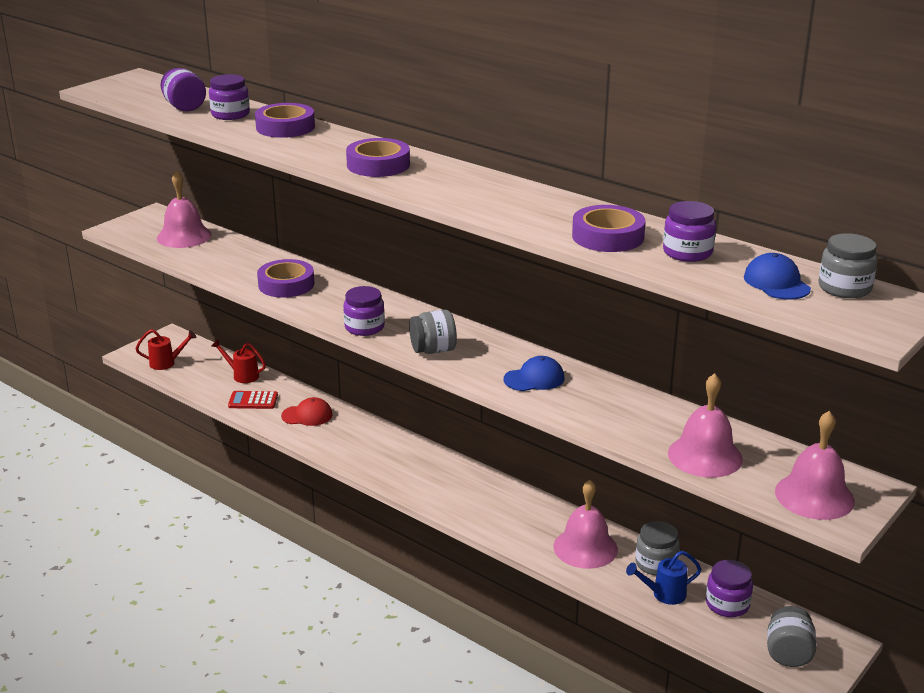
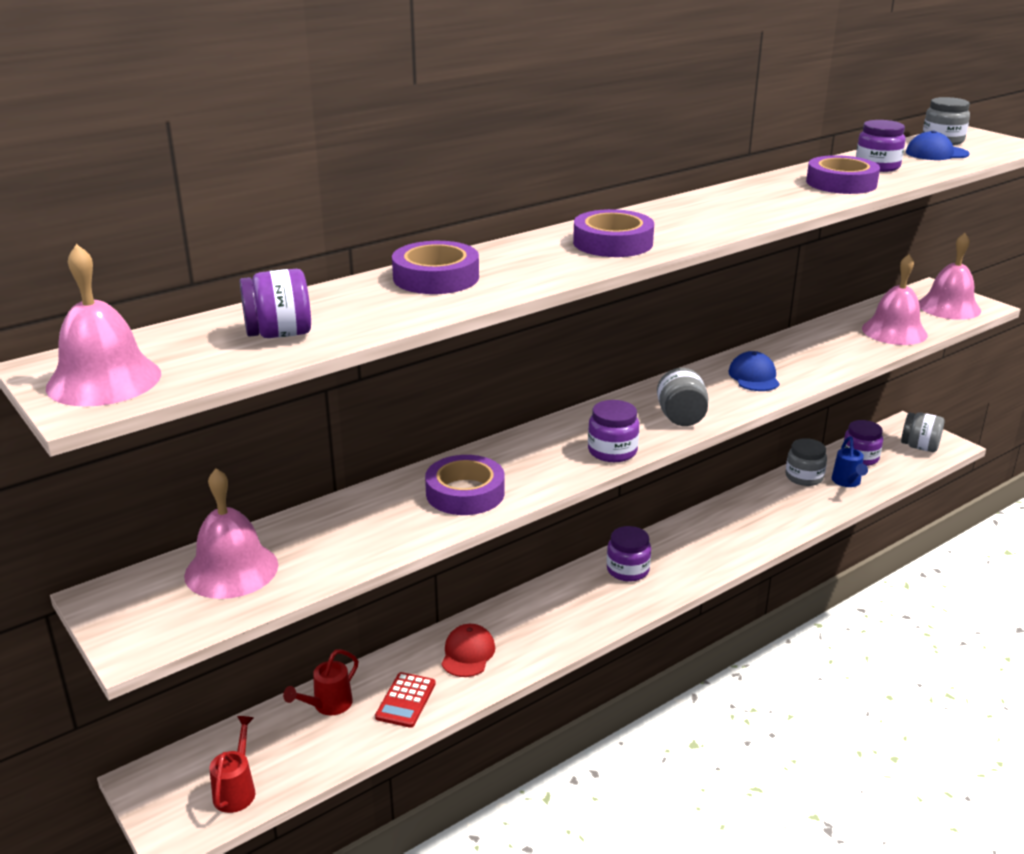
camera: 75 degrees left, 0 degrees up
purple jar [209,74,250,120] -> purple jar moved to [607,526,651,581]
pink bell [553,480,618,569] -> pink bell moved to [46,244,161,407]

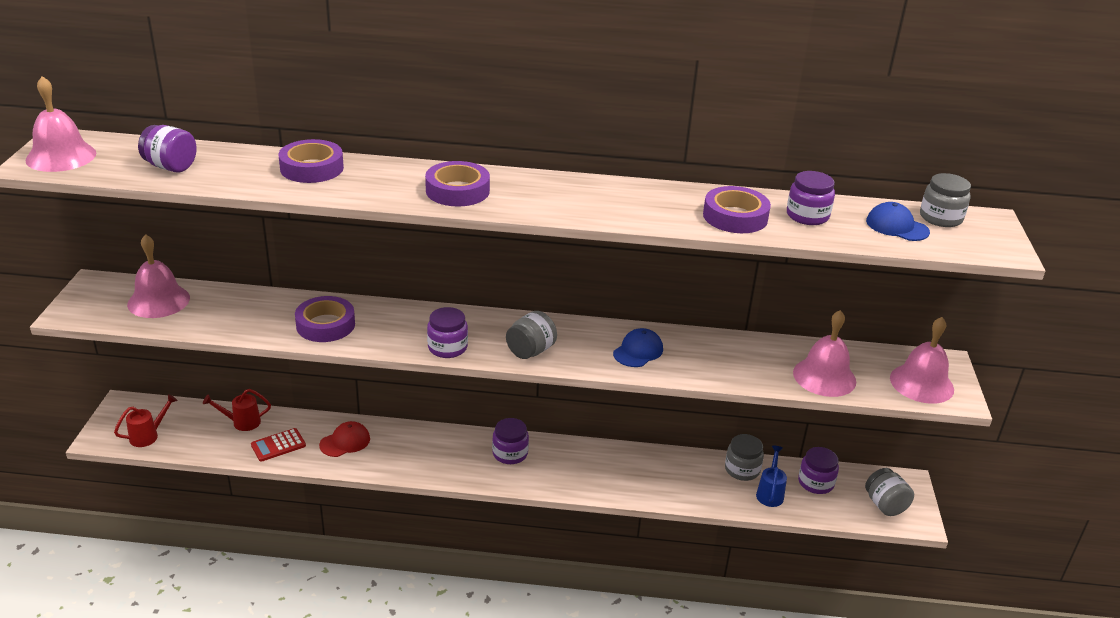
camera: 40 degrees right, 5 degrees up
blue watering can [832,436,868,487] -> blue watering can turned 150 degrees clockwise [756,446,787,507]

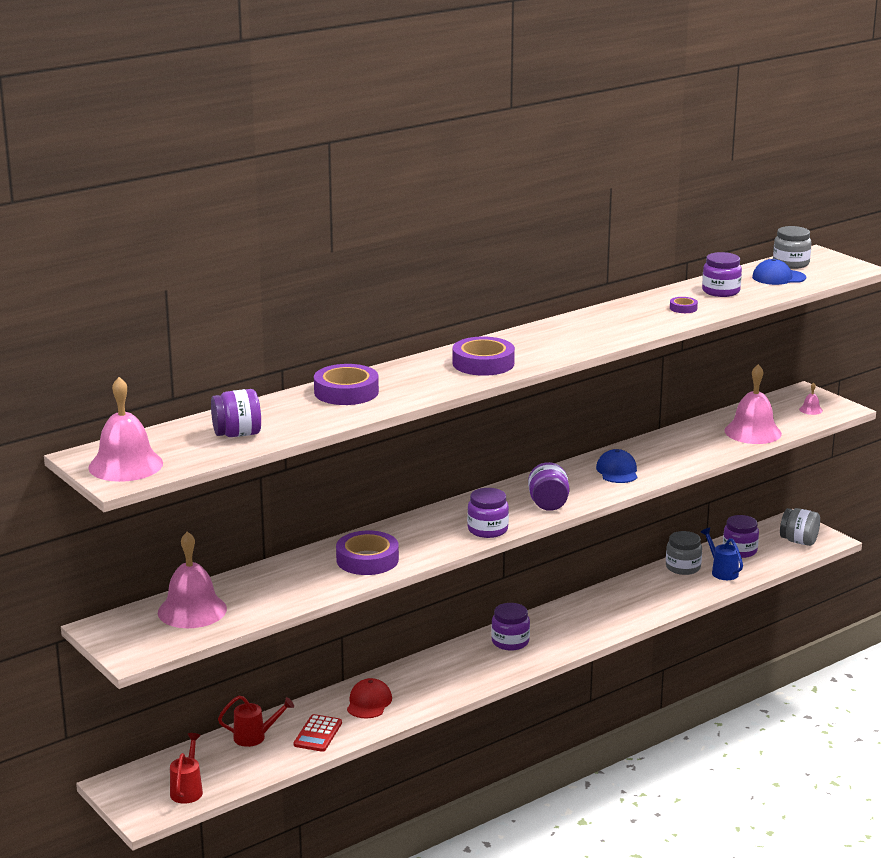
camera: 40 degrees left, 10 degrees down
red watering can [203,389,271,431] -> red watering can turned 135 degrees counterclockwise [218,696,294,747]
grey jar [506,311,557,359] -> purple jar [528,462,569,511]
purple tape [703,186,771,233] -> purple tape [670,297,698,313], size x0.48
pink bell [890,317,954,404] -> pink bell [799,382,823,415], size x0.42

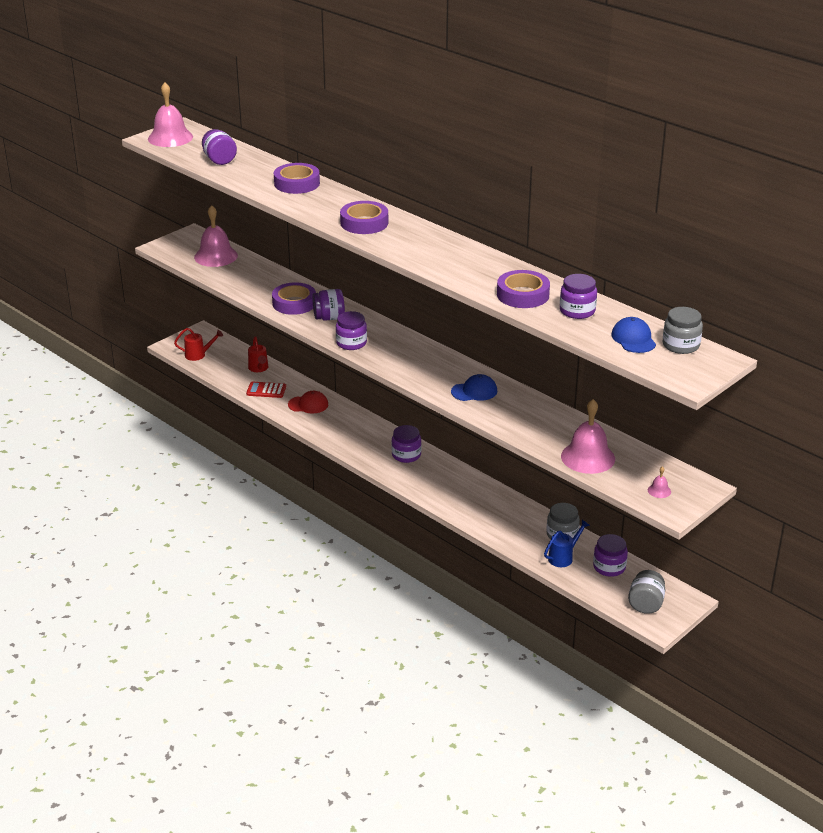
camera: 80 degrees right, 10 degrees up
purple jar [528,462,569,511] -> purple jar moved to [312,289,345,321]
purple tape [670,297,698,313] -> purple tape [497,270,550,308], size x2.09

